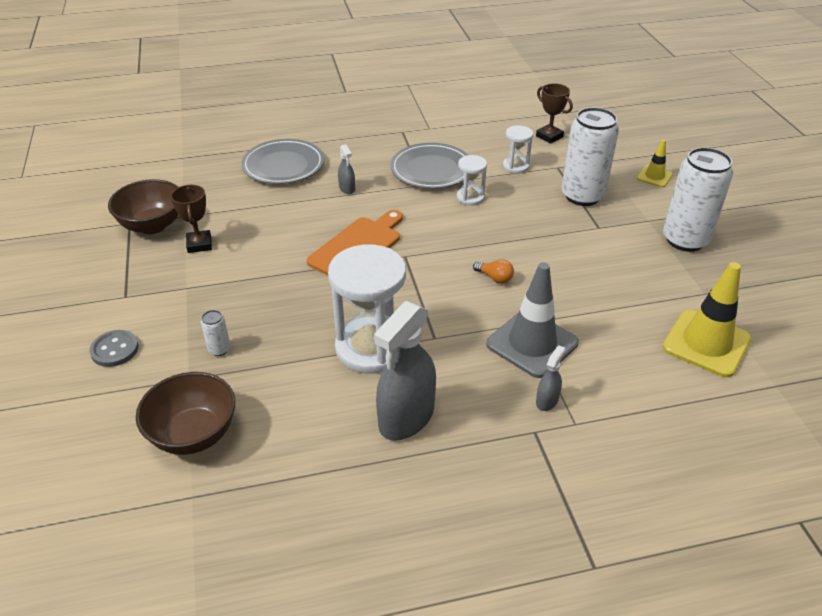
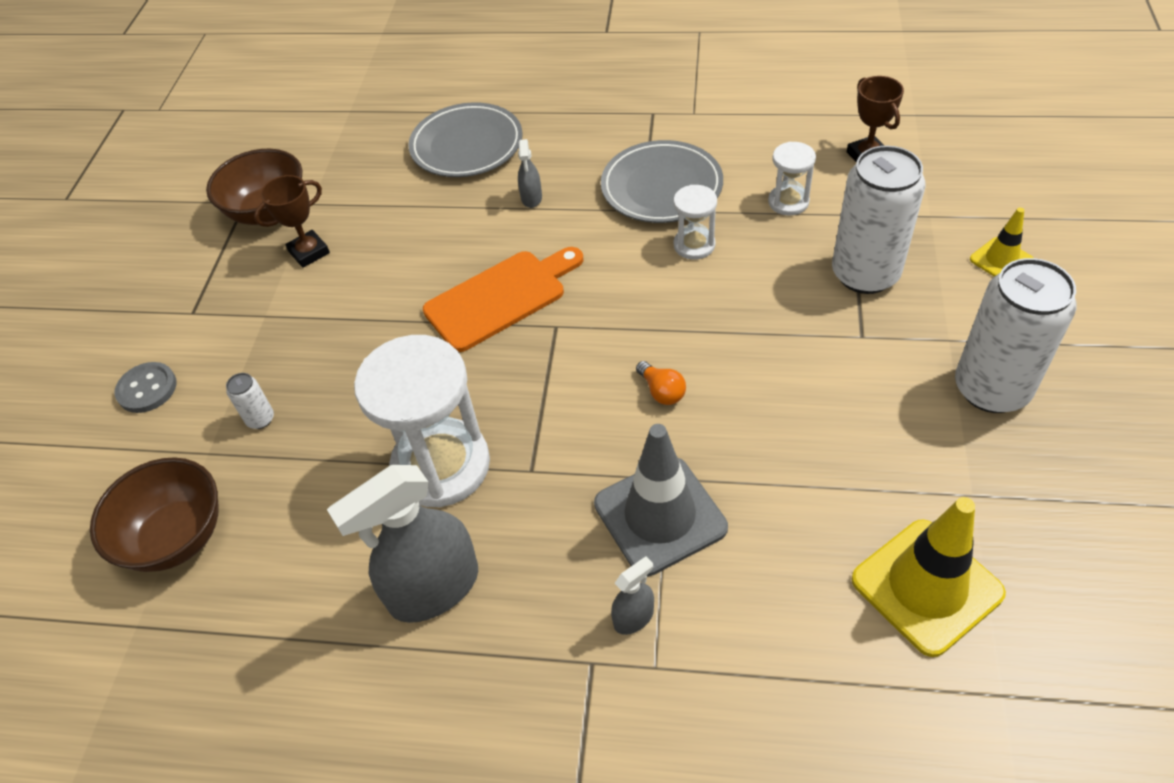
camera: 25 degrees right, 10 degrees up
brown trophy [171,185,212,253] -> brown trophy turned 45 degrees clockwise [254,175,330,268]

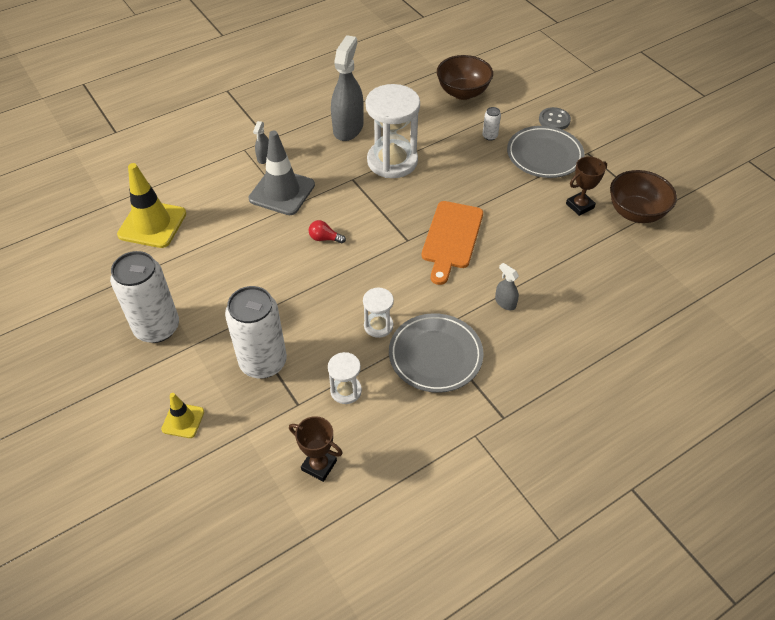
camera: 135 degrees right, 0 degrees up
brown trophy [254,175,330,268] -> brown trophy turned 45 degrees clockwise [566,156,607,216]
grey plate [408,102,523,177] -> grey plate moved to [507,126,585,178]
orange light bulb [636,361,686,405] -> red light bulb [309,220,346,243]

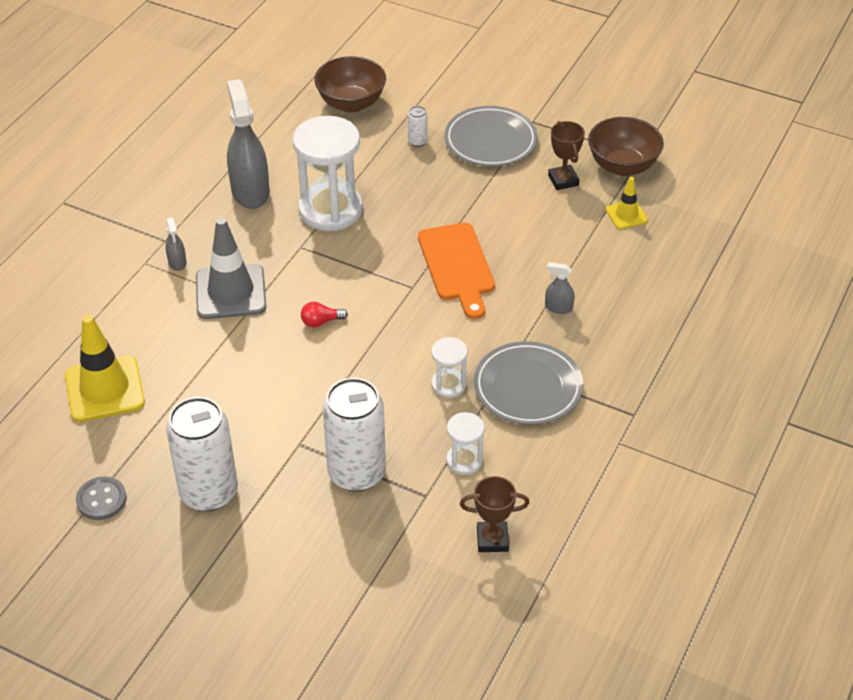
camera: 30 degrees left, 5 degrees down
yellow traffic cone [161,393,204,438] -> yellow traffic cone moved to [606,177,648,229]
grey button [539,107,571,130] -> grey button moved to [76,476,127,520]
brown trophy [566,156,607,216] -> brown trophy turned 45 degrees counterclockwise [548,121,585,190]

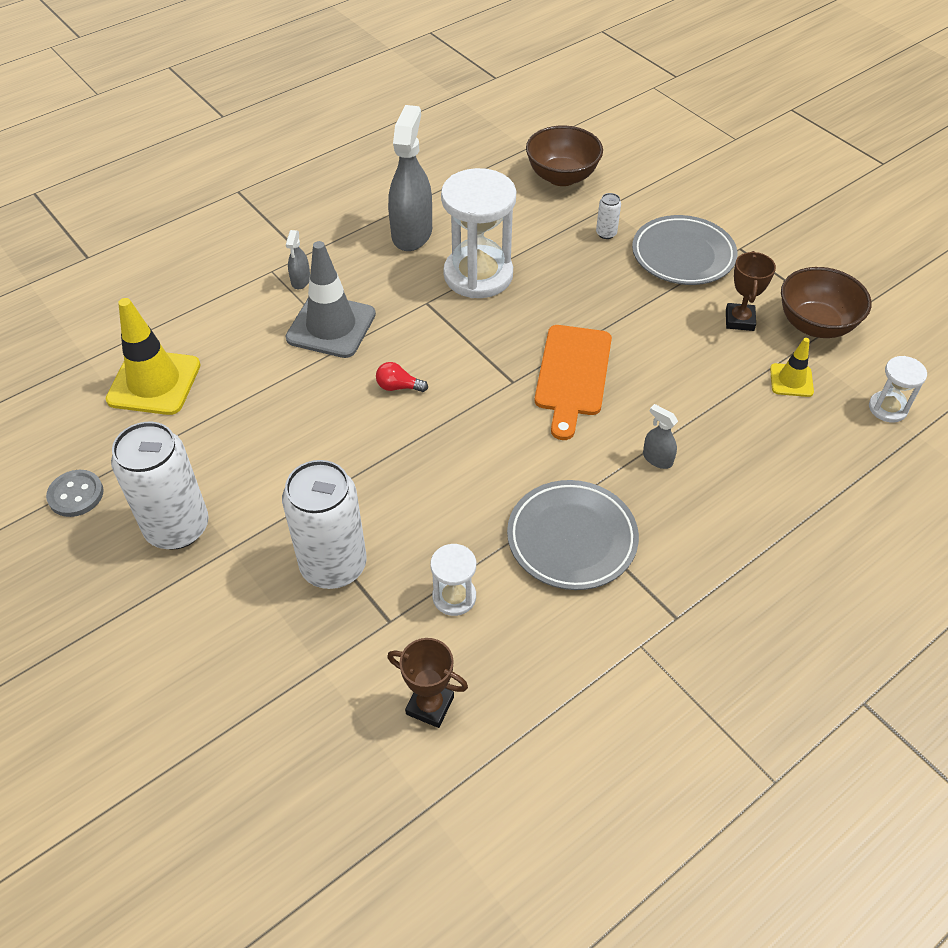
camera: 25 degrees right, 5 degrees up
white hourglass [431,337,468,398] -> white hourglass moved to [869,356,927,422]

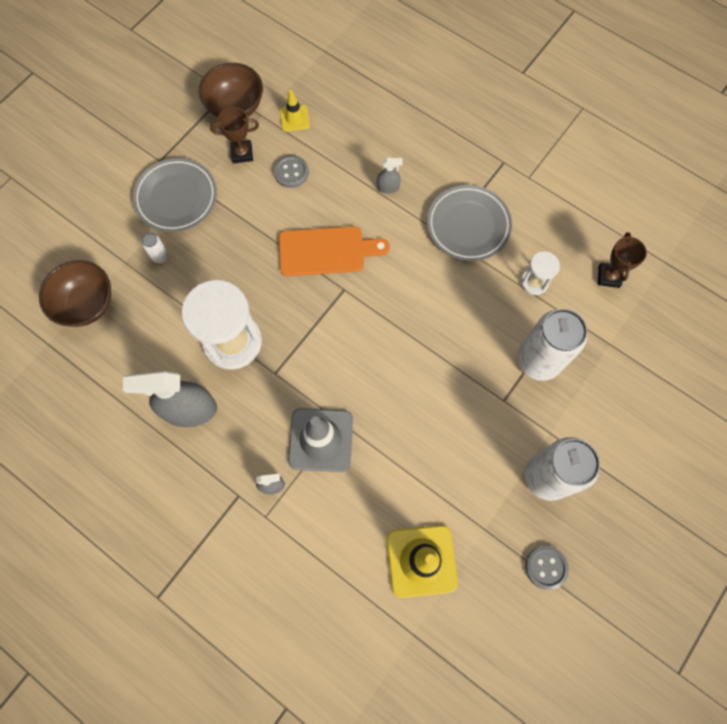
camera: 105 degrees left, 20 degrees up
red light bulb [376,362,428,392] -> none
grey spray bottle [643,404,678,469] -> grey spray bottle turned 120 degrees counterclockwise [377,158,403,194]
white hourglass [869,356,927,422] -> none
none -> grey button [273,155,309,188]

